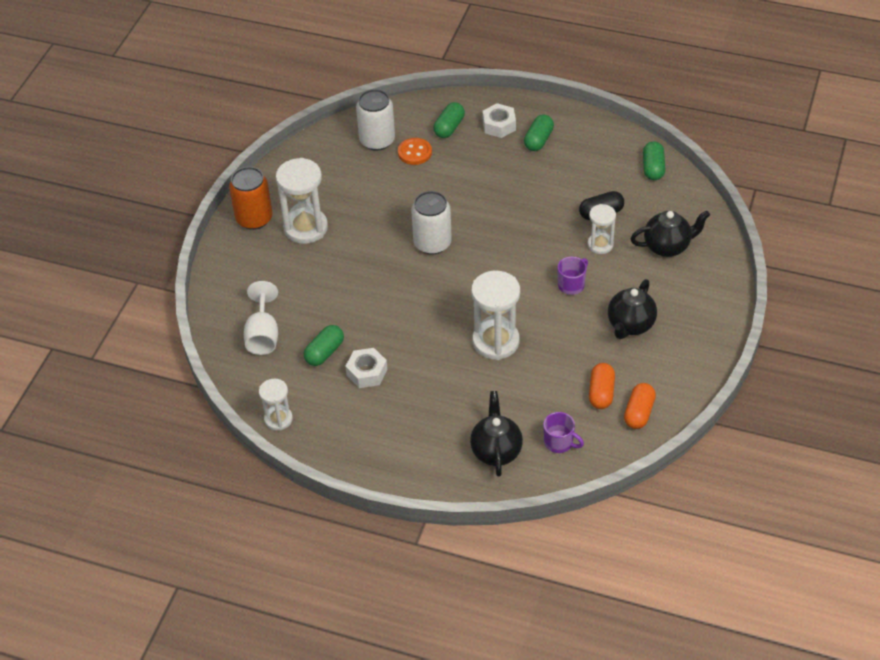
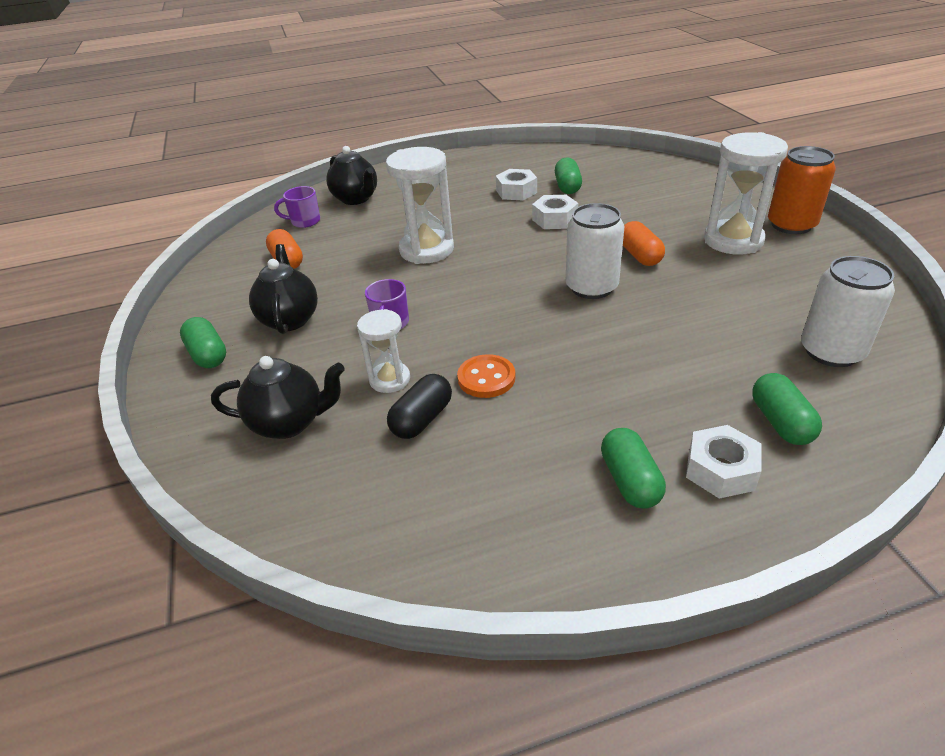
camera: 145 degrees right, 10 degrees down
white goblet [244,281,278,355] -> none
white hourglass [259,379,293,431] -> none
orange button [398,138,432,165] -> orange button moved to [457,354,516,398]
orange capsule [624,383,656,429] -> orange capsule moved to [623,221,665,266]
black teapot [630,210,710,257] -> black teapot turned 135 degrees counterclockwise [211,356,345,439]
green capsule [643,141,665,180] -> green capsule moved to [180,317,226,368]
none -> white nut [532,195,578,229]

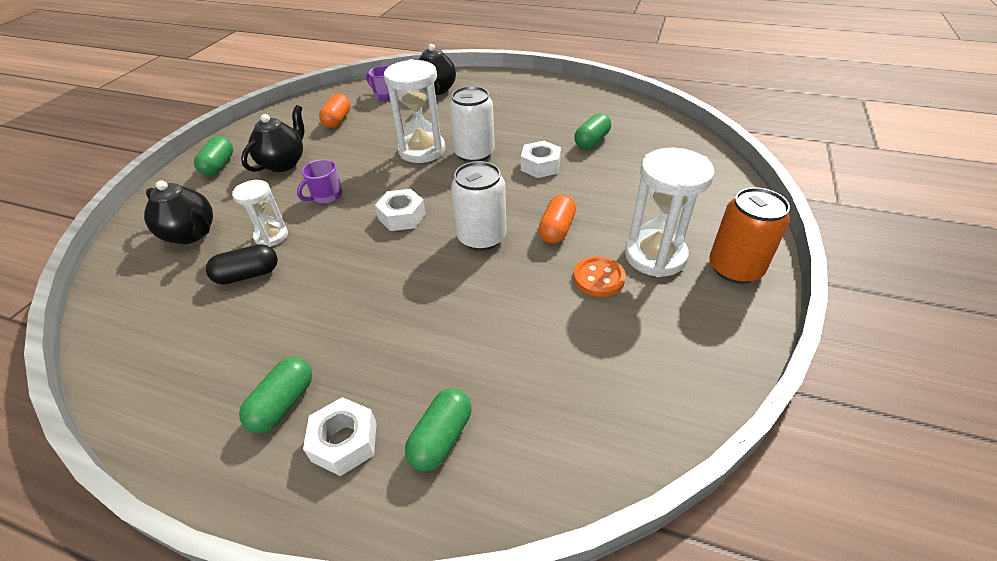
camera: 35 degrees right, 5 degrees up
orange button [457,354,516,398] -> orange button moved to [573,256,626,297]
white nut [496,169,537,201] -> white nut moved to [375,189,426,231]
white can [801,256,895,367] -> white can moved to [449,86,495,162]

